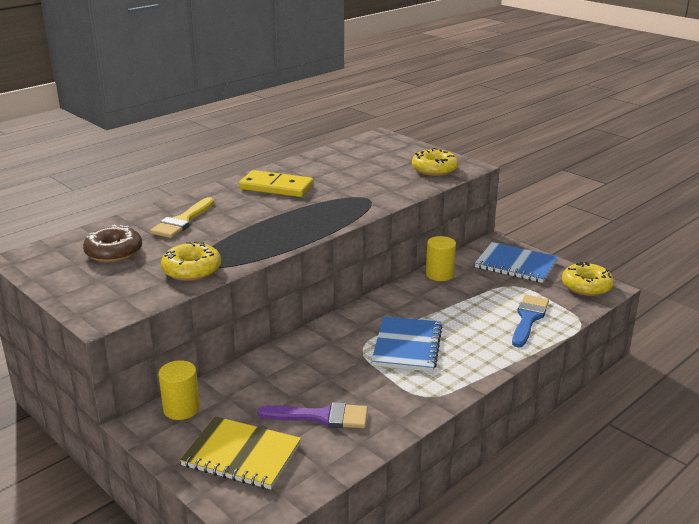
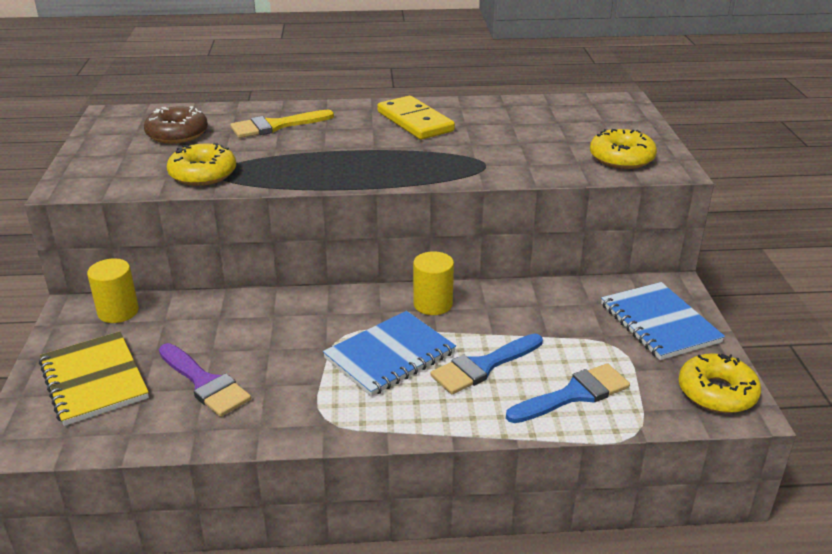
camera: 40 degrees right, 5 degrees up
yellow cylinder [426,236,456,281] -> yellow cylinder moved to [413,251,454,315]
none -> blue brush [430,333,543,394]

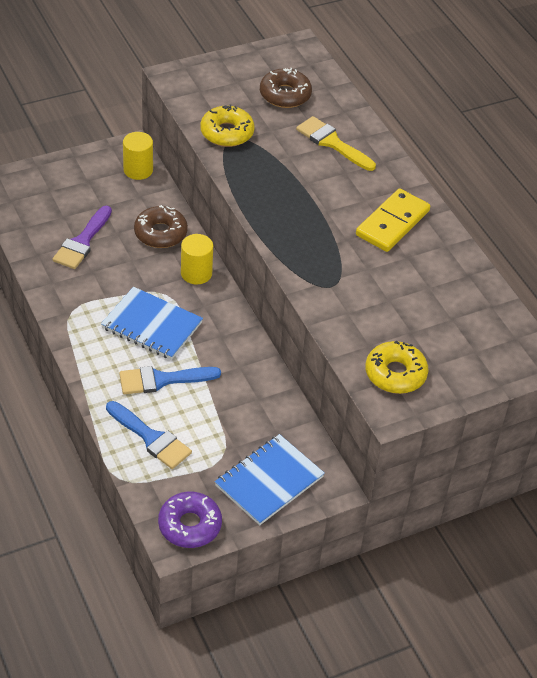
camera: 65 degrees right, 15 degrees up
yellow notebook [39,332,149,426] -> none
yellow cylinder [413,251,454,315] -> yellow cylinder moved to [181,234,213,285]
blue brush [430,333,543,394] -> blue brush turned 45 degrees counterclockwise [119,366,221,394]
yellow donut [679,353,761,413] -> purple donut [158,492,222,548]
none -> brown donut [134,205,188,248]

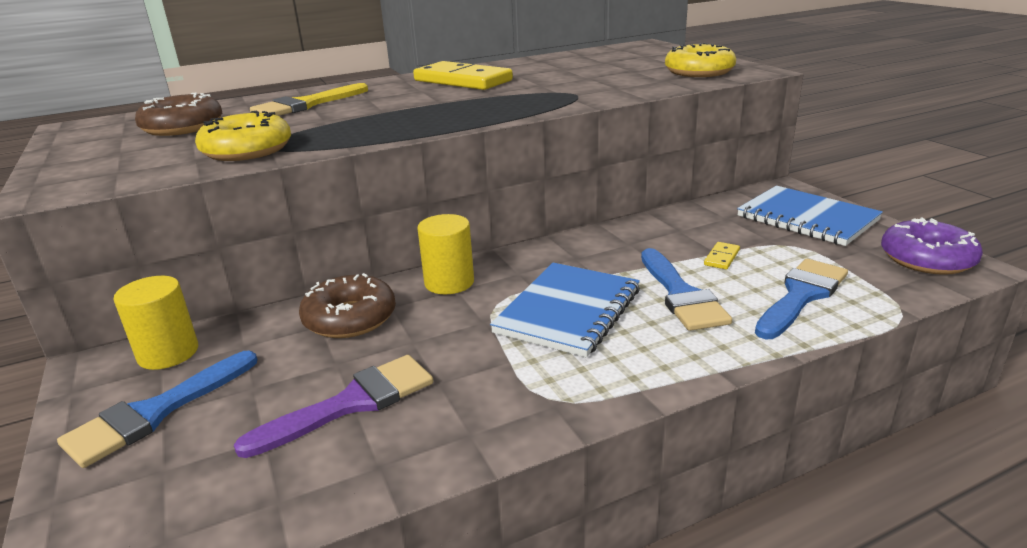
camera: 85 degrees left, 20 degrees down
purple brush [53,206,112,269] -> purple brush turned 60 degrees counterclockwise [234,355,433,458]
none -> blue brush [57,351,257,468]
none -> yellow domino [704,242,740,269]

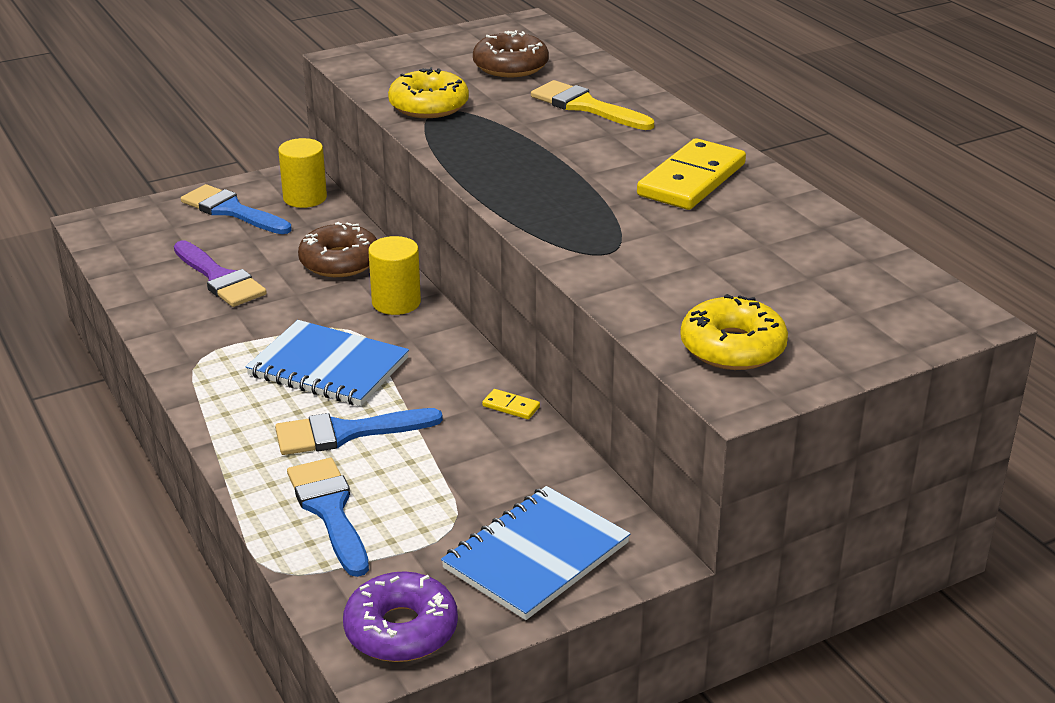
camera: 85 degrees right, 5 degrees up
yellow domino [704,242,740,269] -> yellow domino moved to [482,389,540,419]
blue brush [755,259,848,339] -> blue brush turned 150 degrees counterclockwise [287,458,369,577]

